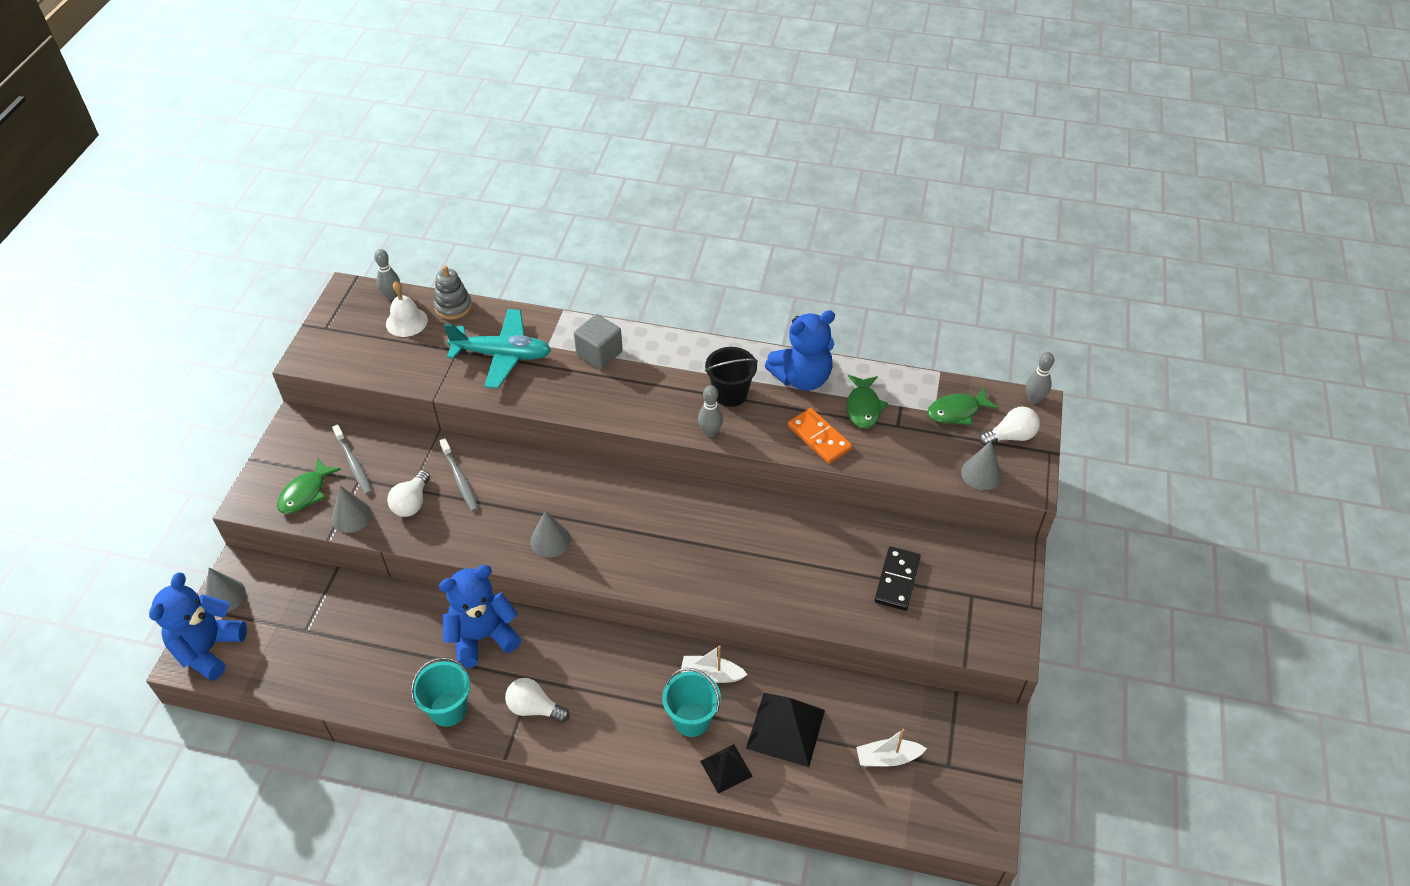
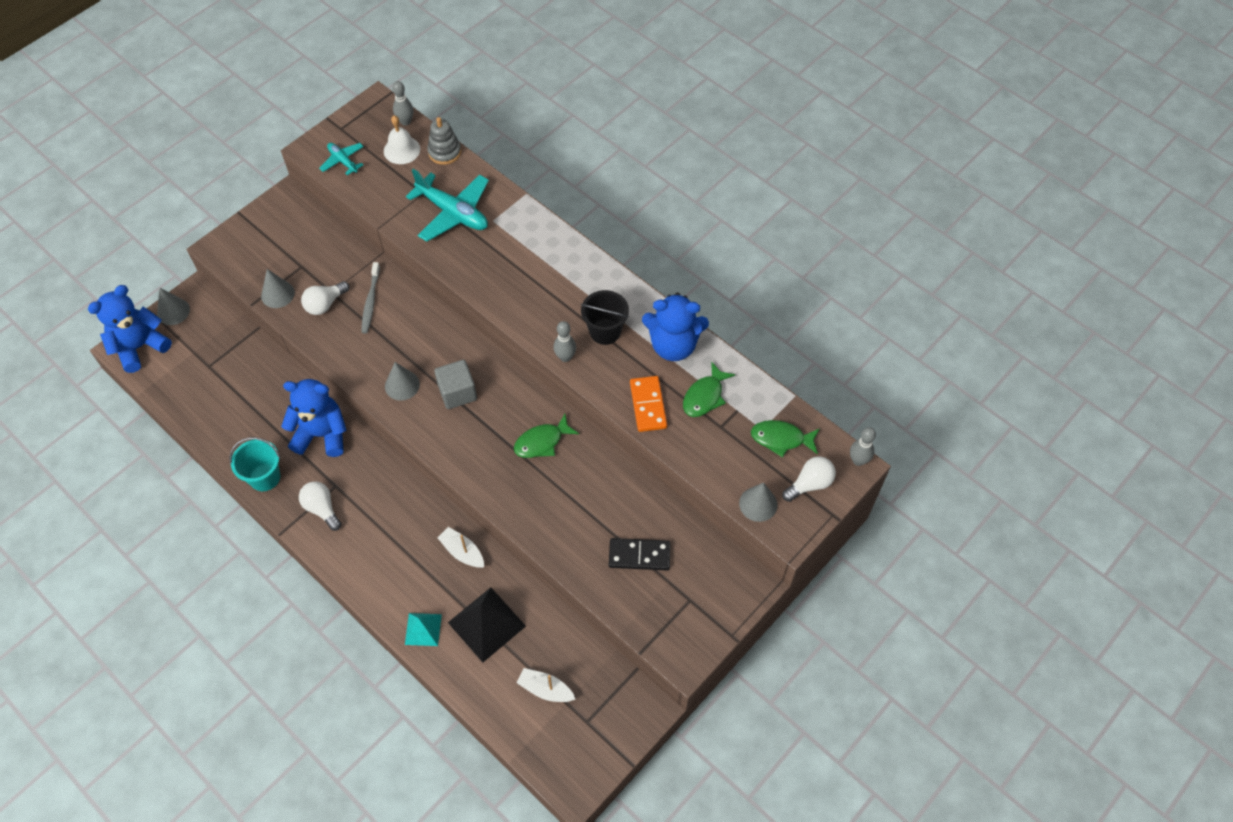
camera: 30 degrees right, 10 degrees up
green fish [277,458,341,514] -> green fish moved to [514,414,579,458]
grey toothbrush [332,425,372,495] -> none
grey cube [574,314,623,369] -> grey cube moved to [434,360,477,409]
turquoise bucket [662,668,721,737] -> none
black pyramid [700,744,753,794] -> turquoise pyramid [405,613,442,646]
black domino [875,547,921,611] -> black domino turned 45 degrees clockwise [609,538,671,570]
white light bulb [979,407,1040,446] -> white light bulb turned 45 degrees counterclockwise [782,456,836,502]
none -> turquoise plane [319,143,364,175]

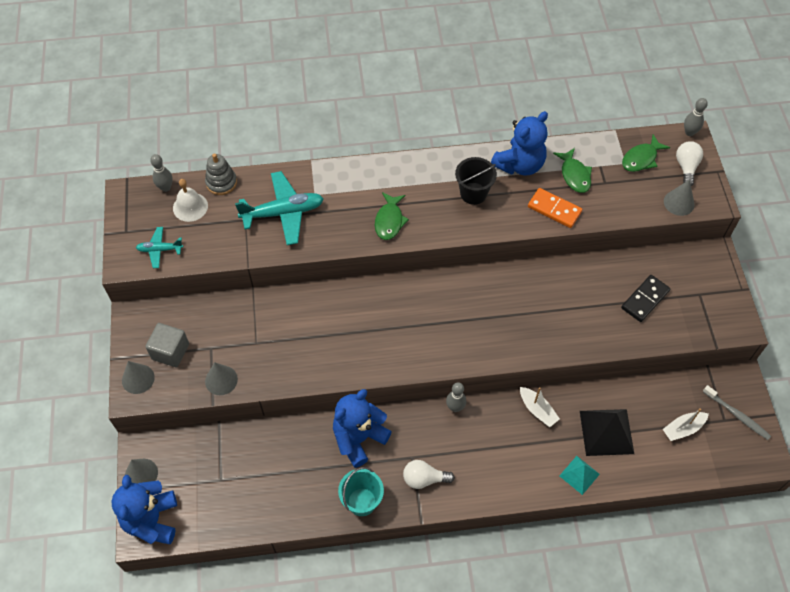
camera: 50 degrees left, 0 degrees up
white light bulb [301,281,349,315] -> none
grey toothbrush [361,262,380,334] -> grey toothbrush moved to [703,385,771,440]
grey cone [385,362,420,400] -> grey cone moved to [122,361,155,394]
grey cube [434,360,477,409] -> grey cube moved to [145,323,189,367]
white boat [438,527,484,568] -> white boat turned 120 degrees counterclockwise [520,387,560,427]
green fish [514,414,579,458] -> green fish moved to [375,192,409,240]
grey bowling pin [553,321,576,362] -> grey bowling pin moved to [446,382,466,412]

